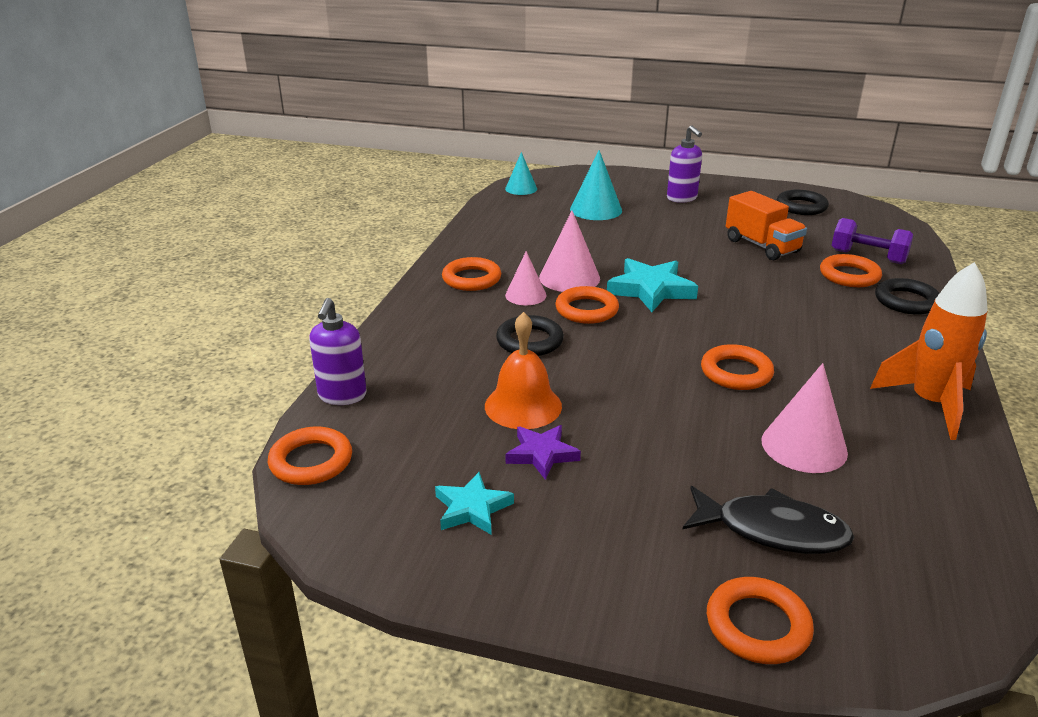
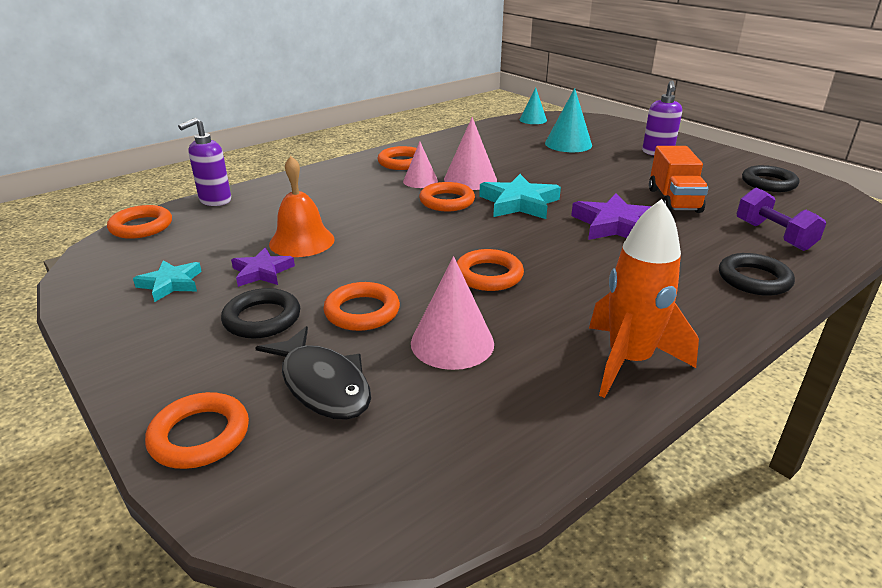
camera: 35 degrees right, 0 degrees up
black ring [496,315,564,356] -> black ring moved to [221,288,300,339]
orange ring [820,254,882,287] -> orange ring moved to [323,282,400,331]
none -> purple star [571,193,651,240]

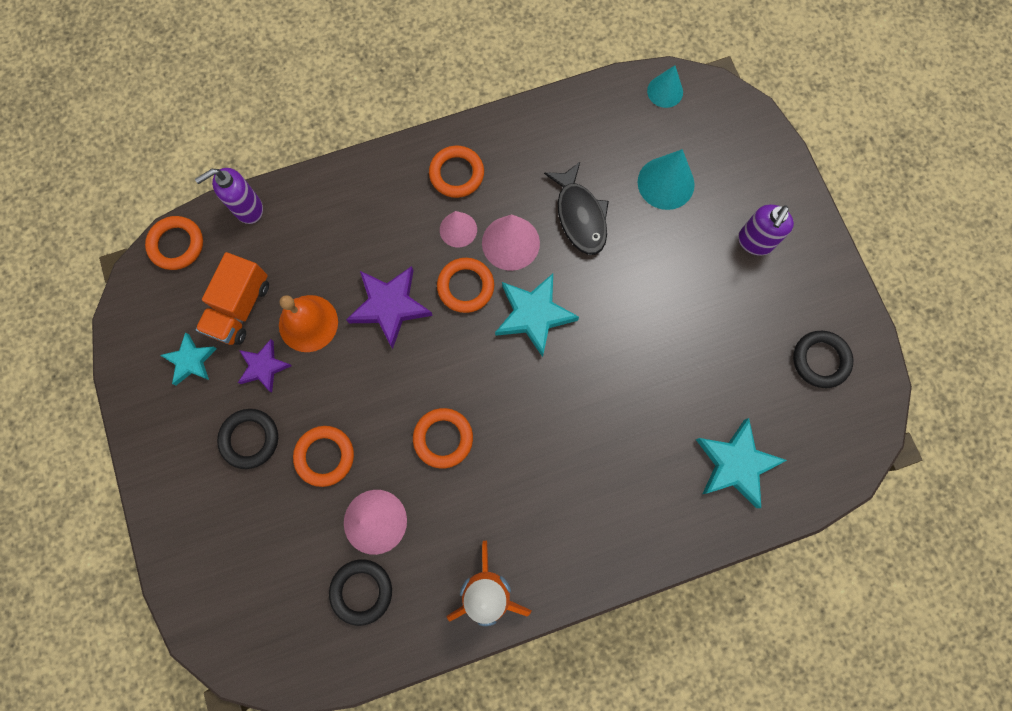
camera: 20 degrees right, 45 degrees up
orange ring [145,392,249,469] -> none
black fish [255,326,371,420] -> black fish moved to [544,162,609,255]
purple star [571,193,651,240] -> purple star moved to [346,266,433,349]
orange truck [649,146,709,213] -> orange truck moved to [196,252,269,345]
black ring [719,253,795,296] -> black ring moved to [329,559,392,626]
purple dumbbell [737,188,826,251] -> turquoise star [696,418,787,508]

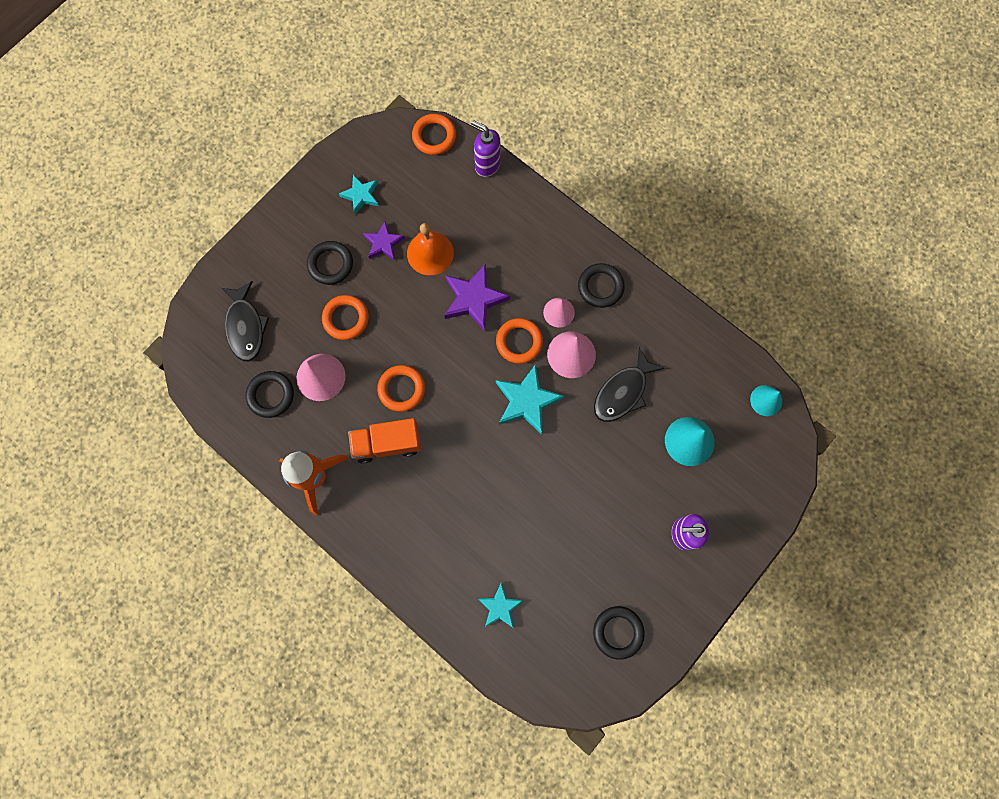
camera: 60 degrees right, 0 degrees up
orange truck [196,252,269,345] -> orange truck moved to [348,418,421,464]
orange ring [429,146,484,198] -> black ring [578,263,625,308]
turquoise star [696,418,787,508] -> turquoise star [477,583,524,628], size x0.62
none -> black fish [221,281,270,361]

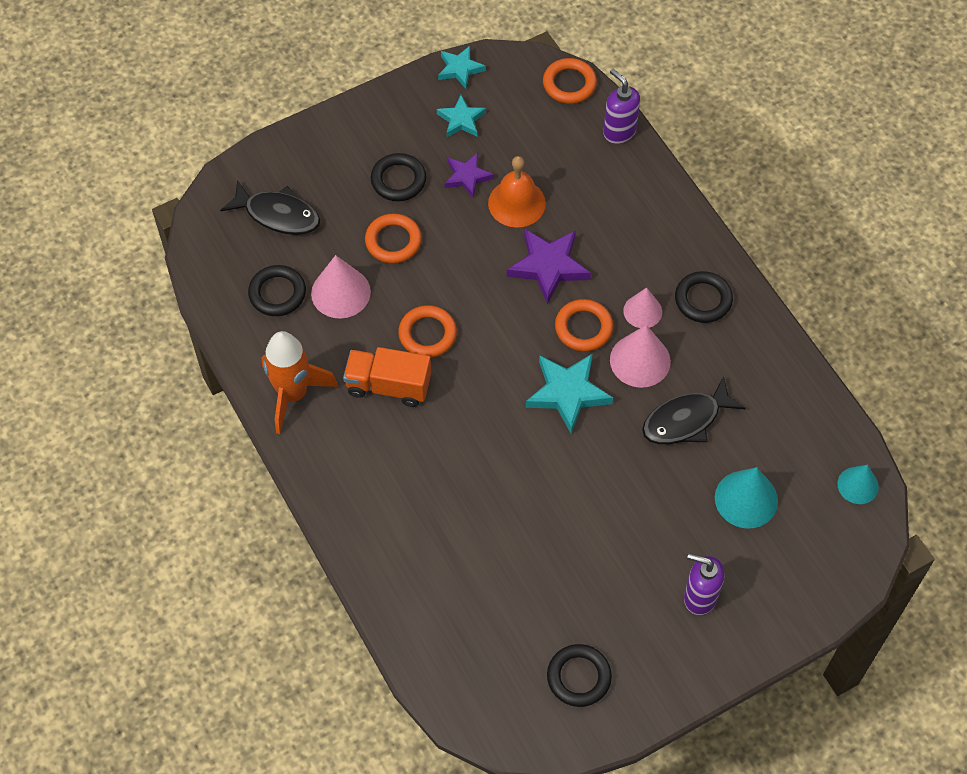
camera: 20 degrees right, 15 degrees down
black fish [221,281,270,361] -> black fish turned 75 degrees counterclockwise [220,180,320,235]
turquoise star [477,583,524,628] -> turquoise star moved to [438,46,486,89]

